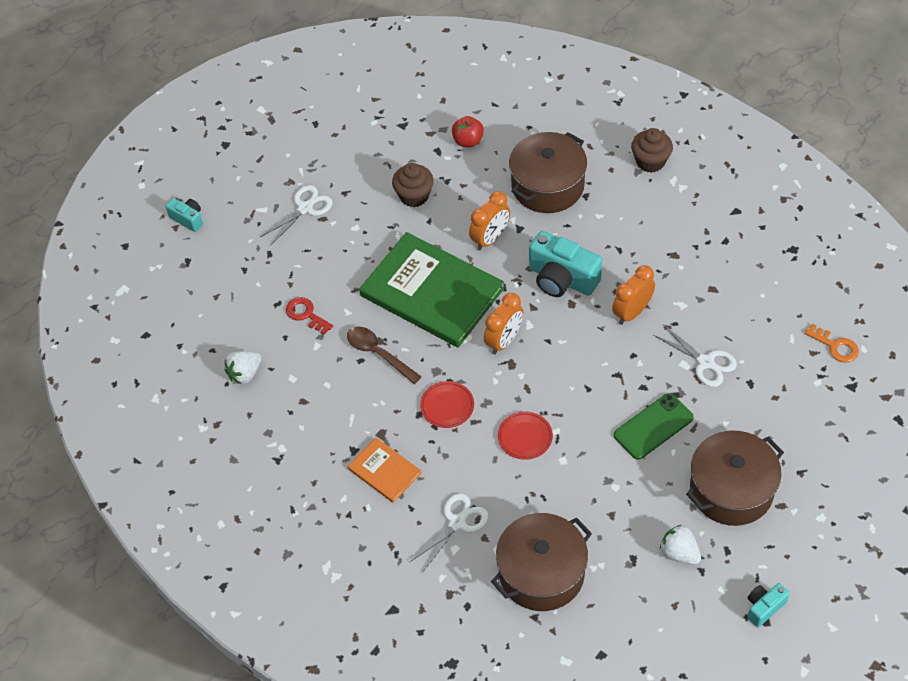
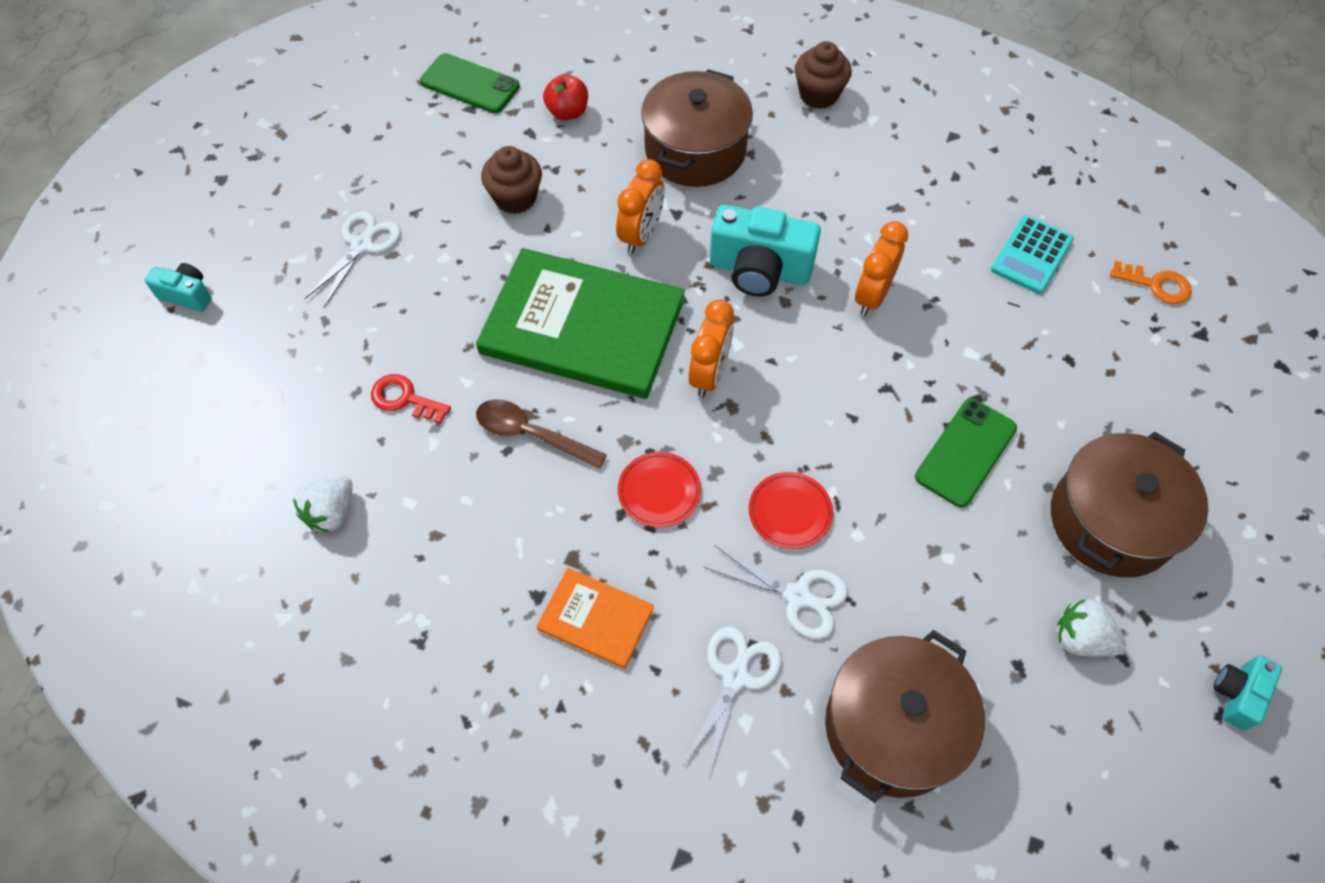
camera: 20 degrees left, 5 degrees up
white scissors [653,325,737,387] -> white scissors moved to [704,545,848,639]
none -> green phone [420,53,520,113]
none -> turquoise calculator [991,215,1074,294]

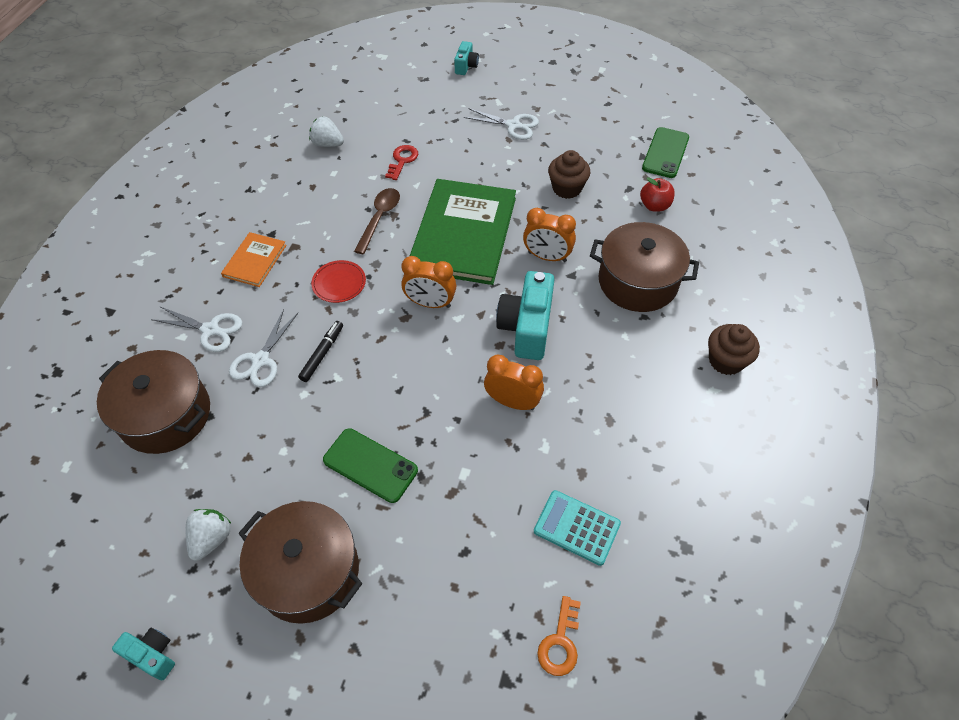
camera: 85 degrees right, 5 degrees down
red plate [749,472,833,549] -> black marker [298,321,343,382]

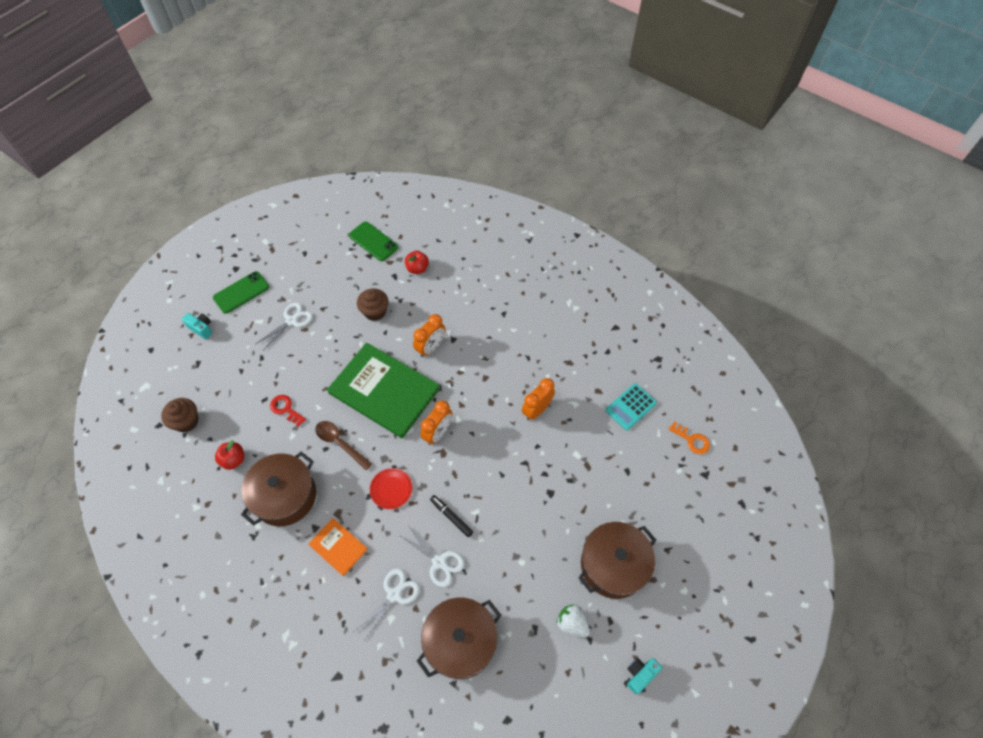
camera: 70 degrees left, 5 degrees up
white strawberry [309,116,344,147] -> red apple [215,440,244,470]
green phone [323,428,418,503] -> green phone moved to [213,271,269,314]
turquoise camera [496,271,555,360] -> none
brown pot [590,222,699,312] -> brown pot moved to [241,452,316,526]
brown cupcake [708,324,760,375] -> brown cupcake moved to [161,398,199,432]

